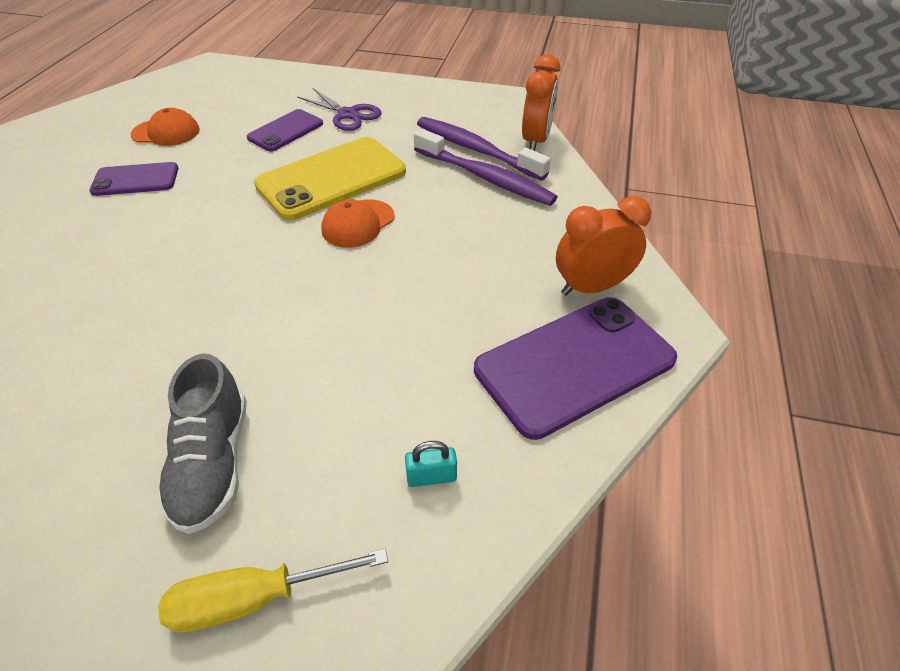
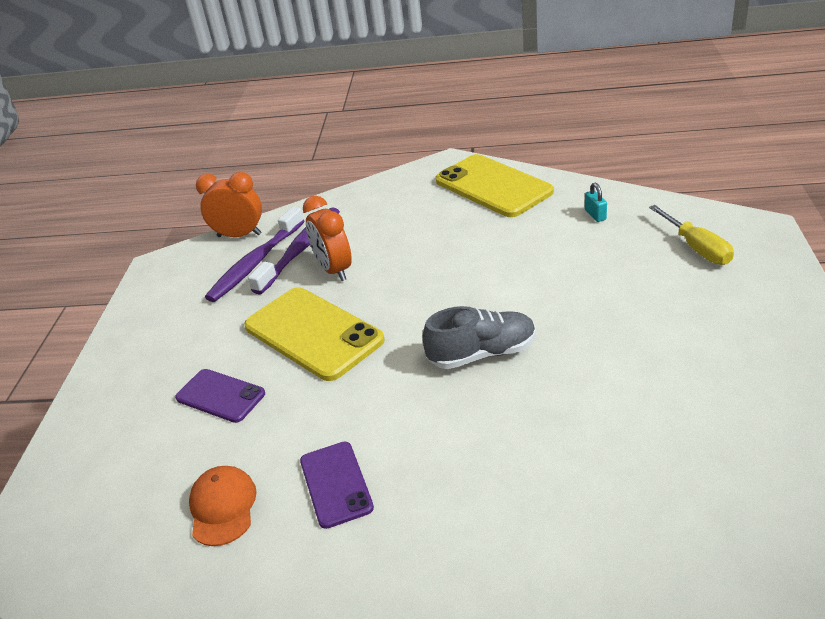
camera: 95 degrees left, 10 degrees down
grey shoe [157,354,247,534] -> grey shoe moved to [423,306,536,369]
purple scissors [297,88,382,131] -> none
orange cap [321,199,395,248] -> none
purple phone [474,297,677,440] -> yellow phone [435,154,554,217]
orange clock [556,196,651,296] -> orange clock moved to [303,196,352,281]

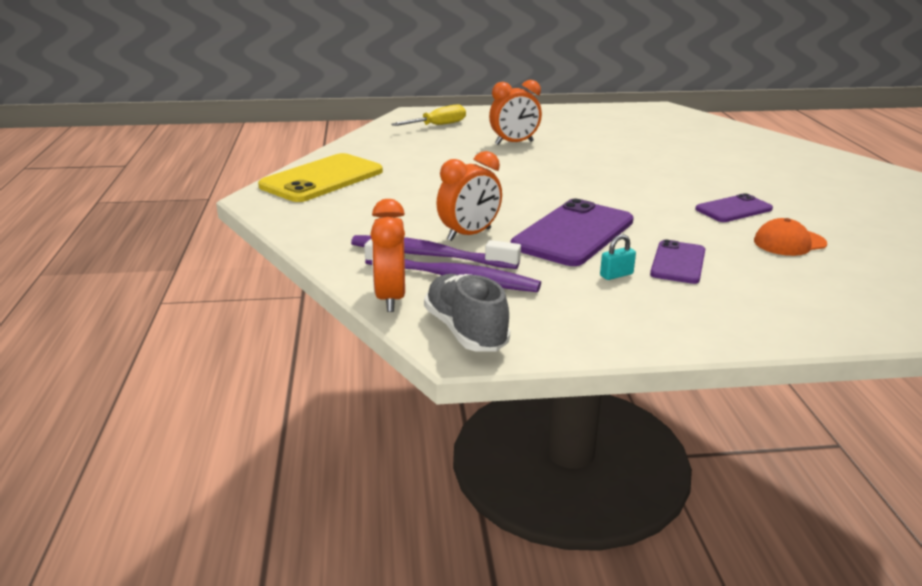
camera: 105 degrees left, 10 degrees down
yellow phone [244,287,385,381] -> purple phone [511,199,634,266]
grey shoe [423,306,536,369] -> grey shoe moved to [424,274,510,352]
turquoise padlock [585,183,607,222] -> turquoise padlock moved to [600,234,636,280]
none -> orange clock [489,80,542,145]

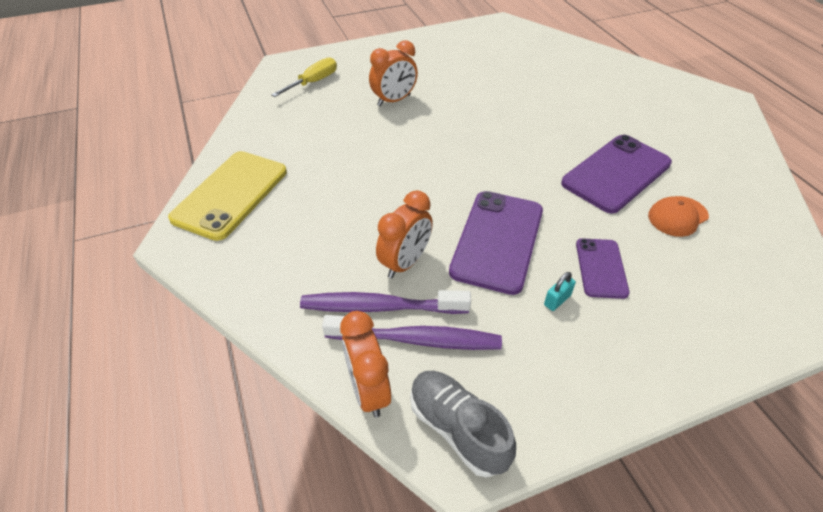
camera: 15 degrees left, 20 degrees up
purple phone [695,193,773,222] -> purple phone [561,135,672,213], size x1.77

